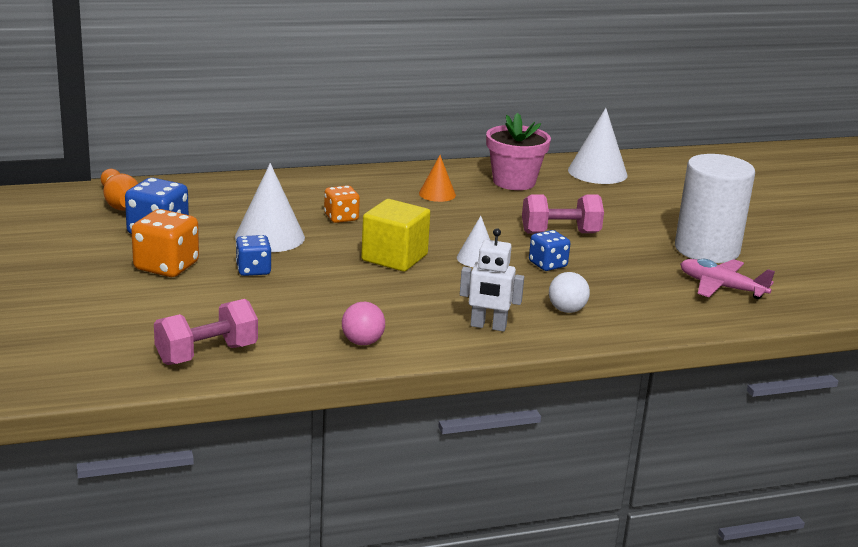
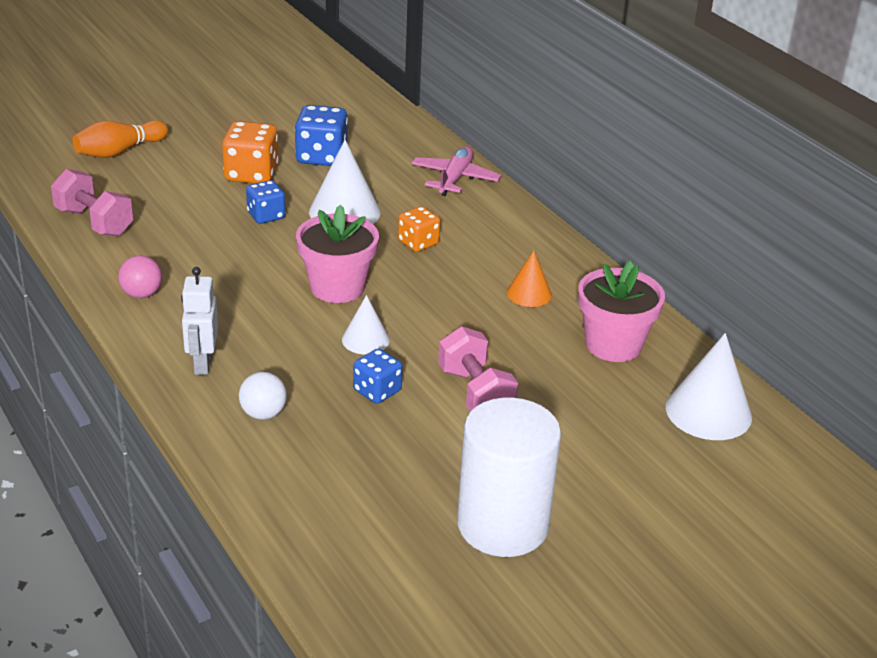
camera: 75 degrees right, 10 degrees up
orange bowling pin [101,169,139,211] -> orange bowling pin moved to [72,121,168,158]
yellow cube [361,199,431,272] -> pink flower pot [296,204,379,303]
pink plane [680,259,775,299] -> pink plane moved to [411,146,501,196]

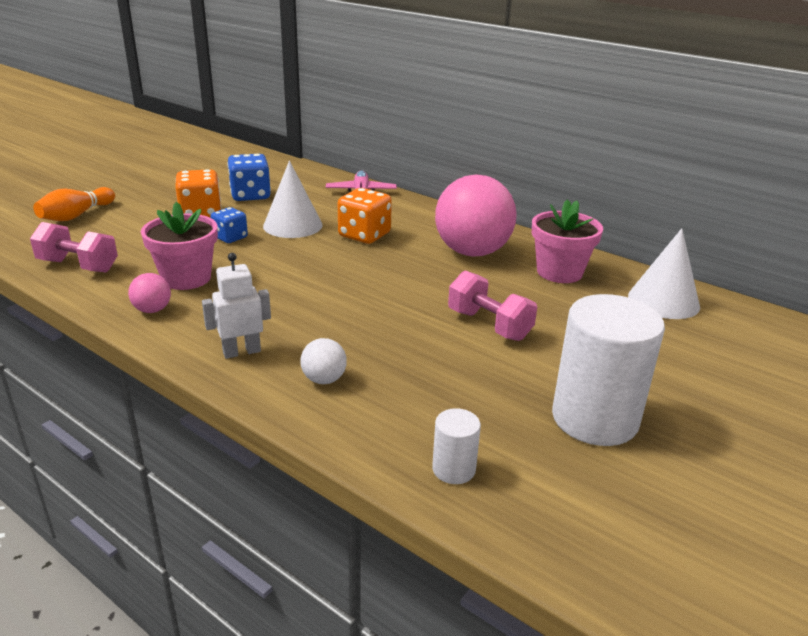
camera: 20 degrees left, 5 degrees down
white robot [181,267,218,375] -> white robot turned 90 degrees clockwise [202,253,271,359]
pink flower pot [296,204,379,303] -> pink flower pot moved to [141,202,218,290]
white cone [342,295,390,354] -> none
blue dice [353,349,402,404] -> none
orange dice [398,206,440,252] -> orange dice [338,188,392,244], size x1.58
orange cone [507,250,552,307] -> pink ball [435,175,517,257]
none -> white cylinder [432,408,481,484]

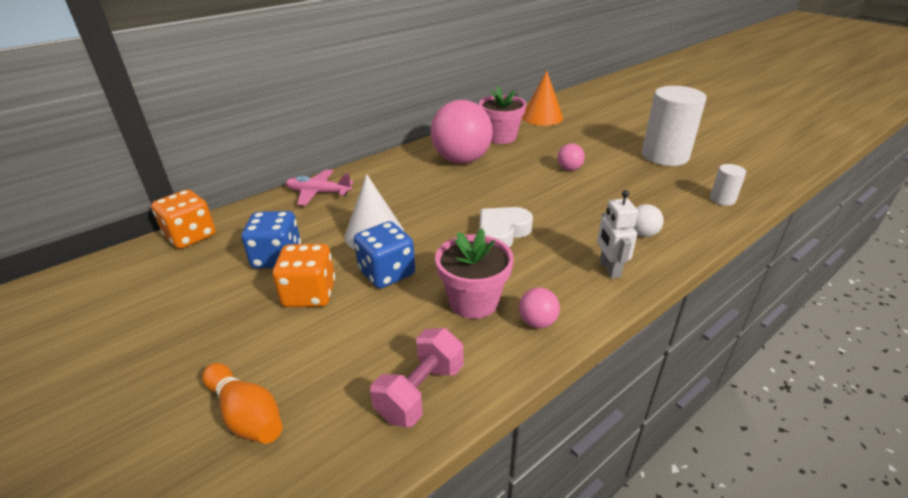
camera: 75 degrees left, 5 degrees up
blue dice [211,207,248,243] -> blue dice [354,221,415,289], size x1.58
orange dice [338,188,392,244] -> orange dice moved to [151,189,216,249]
pink dumbbell [448,270,537,341] -> pink ball [557,144,585,171]
white cone [628,228,700,319] -> orange cone [522,71,563,126]
none -> white heart [480,207,533,247]

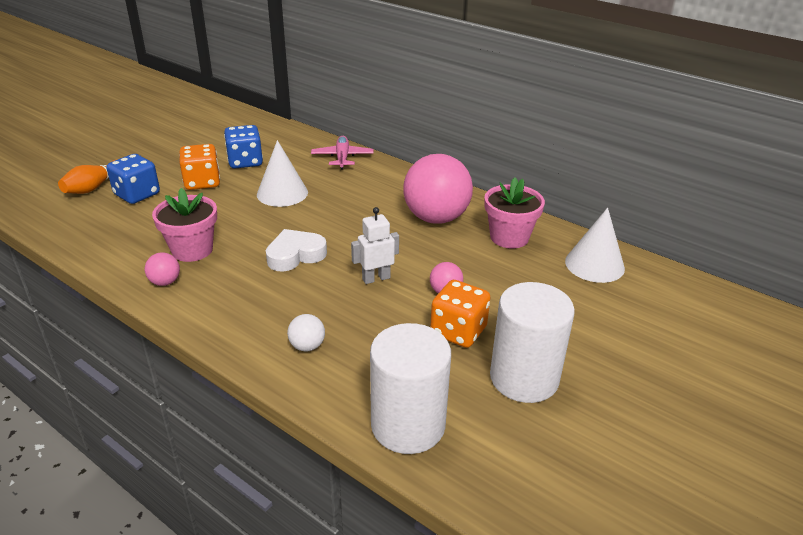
camera: 75 degrees right, 0 degrees up
orange dice [151,189,216,249] -> orange dice moved to [430,280,490,348]
blue dice [354,221,415,289] -> blue dice moved to [107,154,160,204]
pink dumbbell [370,328,464,427] -> none
white heart [480,207,533,247] -> white heart turned 60 degrees counterclockwise [266,229,327,272]
orange cone [522,71,563,126] -> white cone [565,208,625,283]
white robot [597,190,638,278] -> white robot moved to [351,207,399,284]
white cylinder [710,164,746,206] -> white cylinder [370,323,451,454], size x2.18

